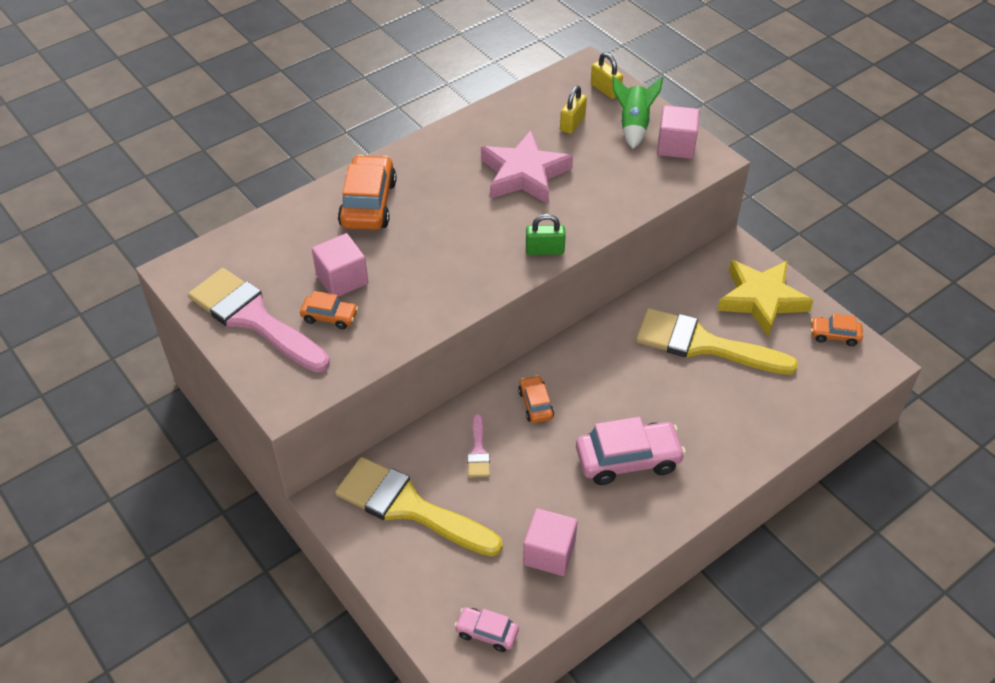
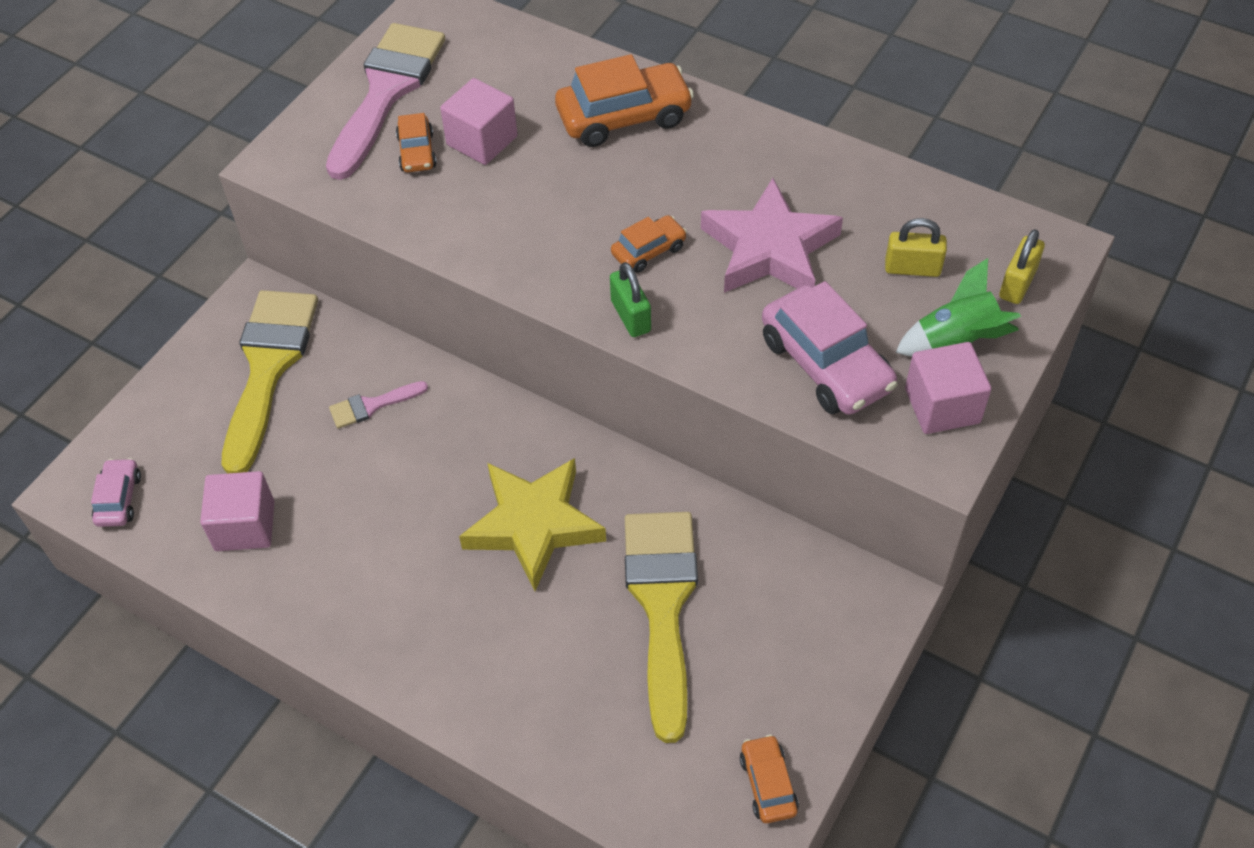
camera: 70 degrees right, 5 degrees up
orange car [518,375,554,423] -> orange car moved to [611,215,687,273]
pink car [576,417,686,485] -> pink car moved to [762,281,898,415]
yellow star [717,260,814,336] -> yellow star moved to [459,458,606,591]

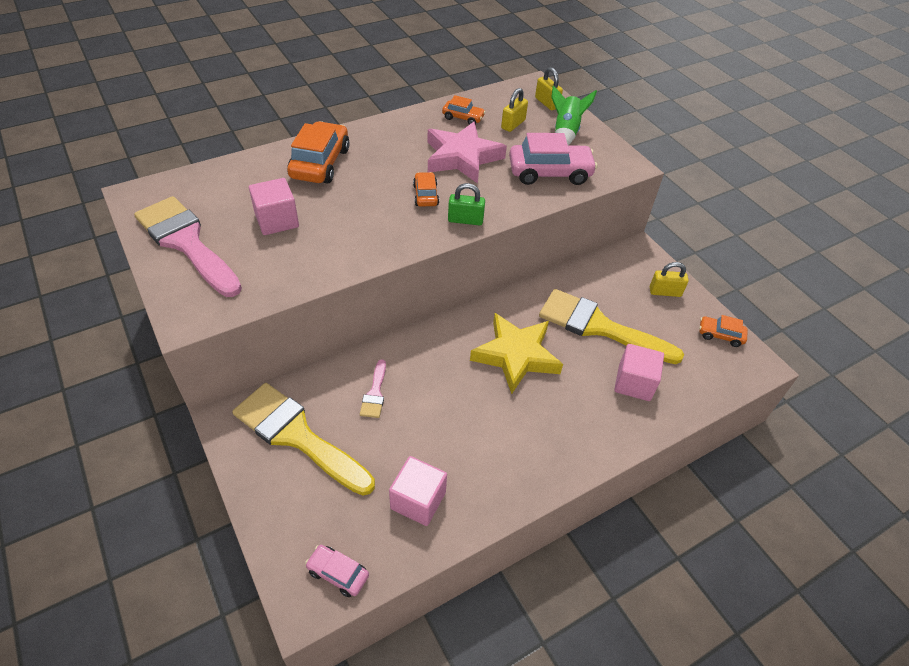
camera: 65 degrees left, 5 degrees down
orange car [396,113,437,172] -> orange car moved to [442,95,485,125]
pink cube [905,342,991,434] -> pink cube moved to [614,344,664,401]
none -> yellow padlock [650,262,689,297]

